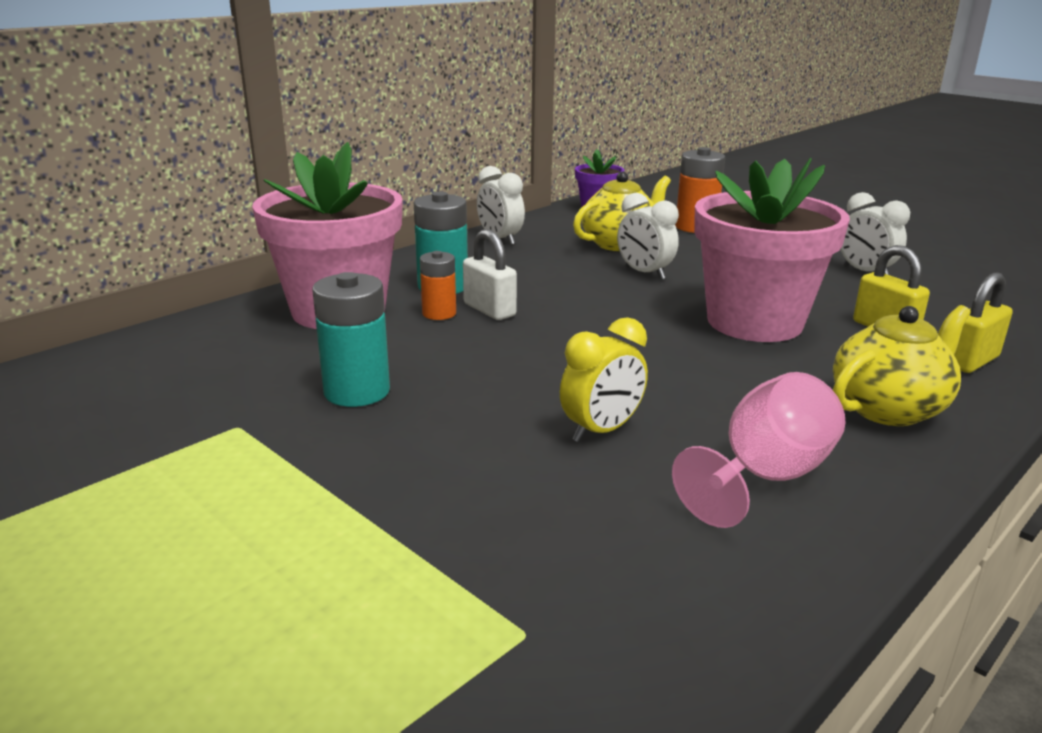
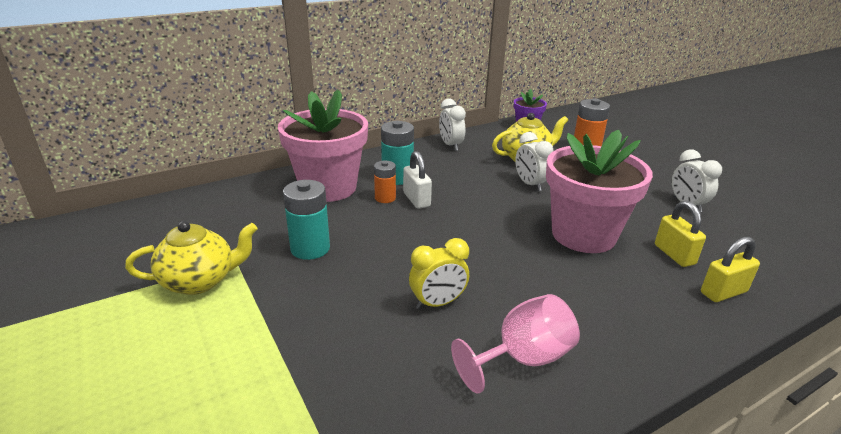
camera: 15 degrees right, 5 degrees up
yellow teapot [833,305,971,426] -> yellow teapot moved to [125,221,257,295]

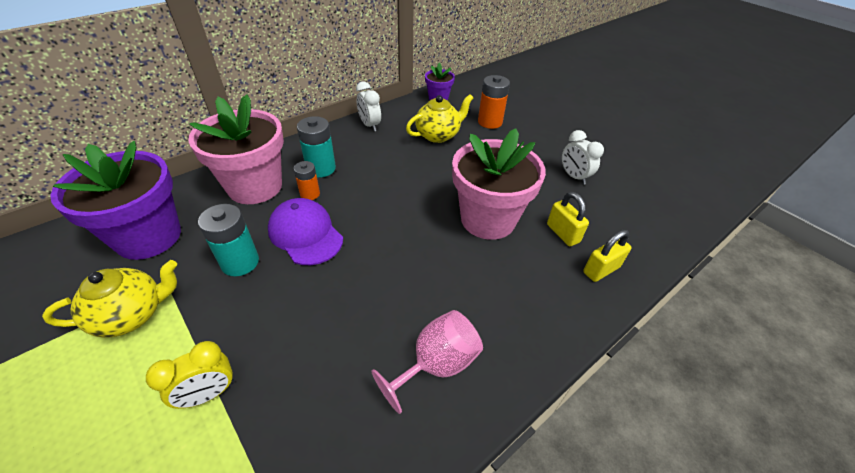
camera: 10 degrees left, 15 degrees up
white padlock [403,151,432,209] -> none
yellow clock [409,238,469,310] -> yellow clock moved to [146,341,234,409]
white clock [515,132,553,191] -> none
none -> purple flower pot [50,141,181,260]
none -> purple cap [268,198,343,265]

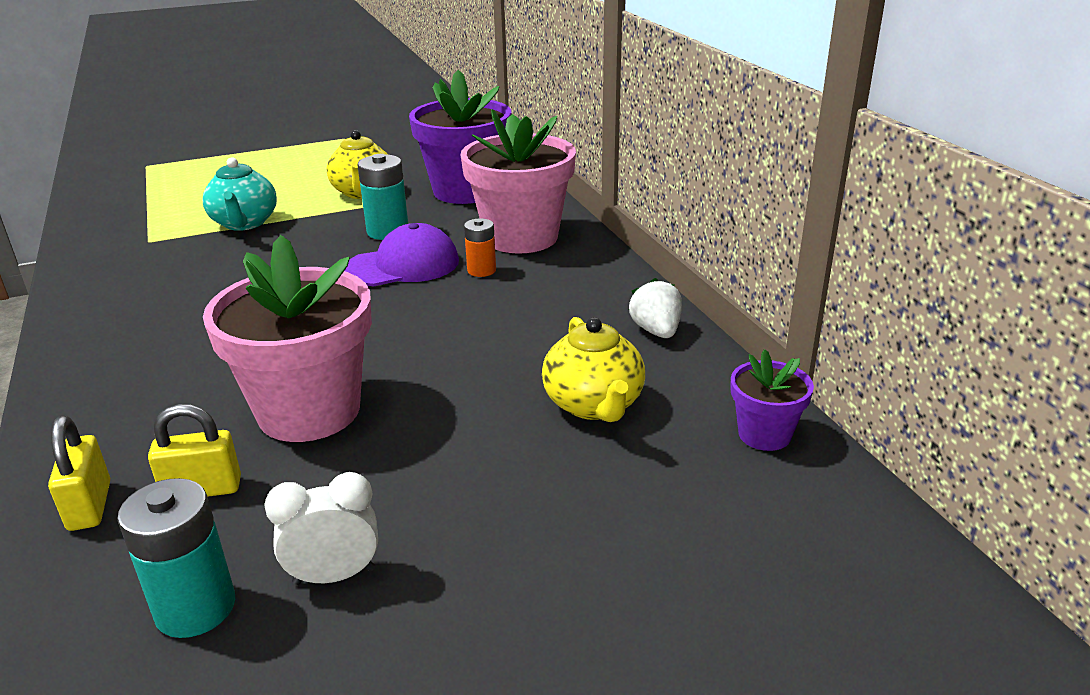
camera: 110 degrees right, 15 degrees down
yellow clock [146,341,234,409] -> turquoise teapot [203,157,277,231]
turquoise battery [297,116,336,178] -> turquoise battery moved to [117,478,235,638]
white clock [356,81,381,131] -> white strawberry [629,278,682,338]
pink goblet [371,310,483,414] -> none
orange battery [478,75,510,129] -> none

